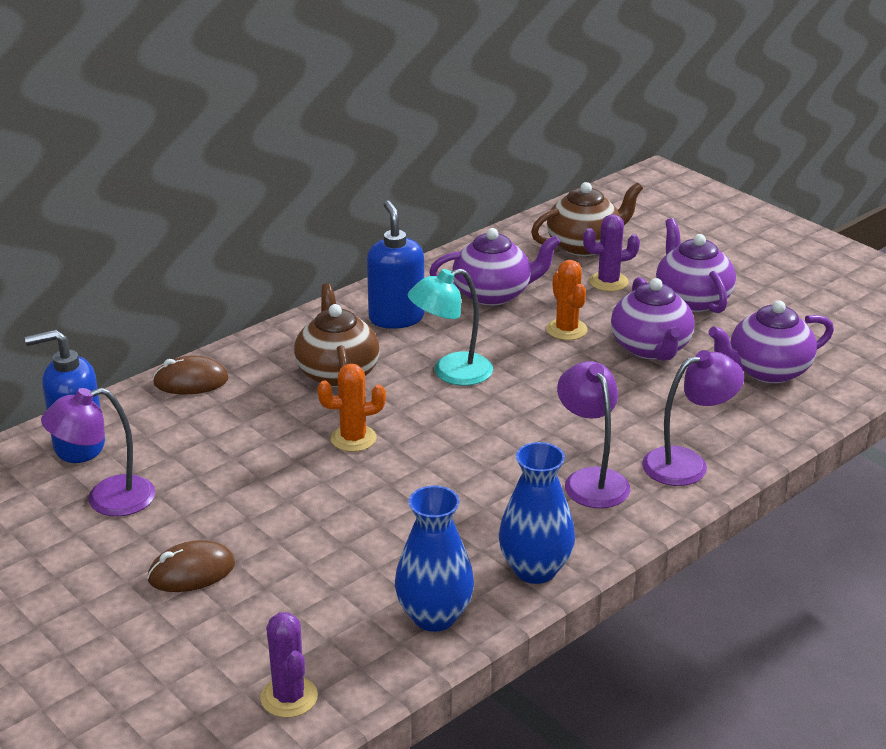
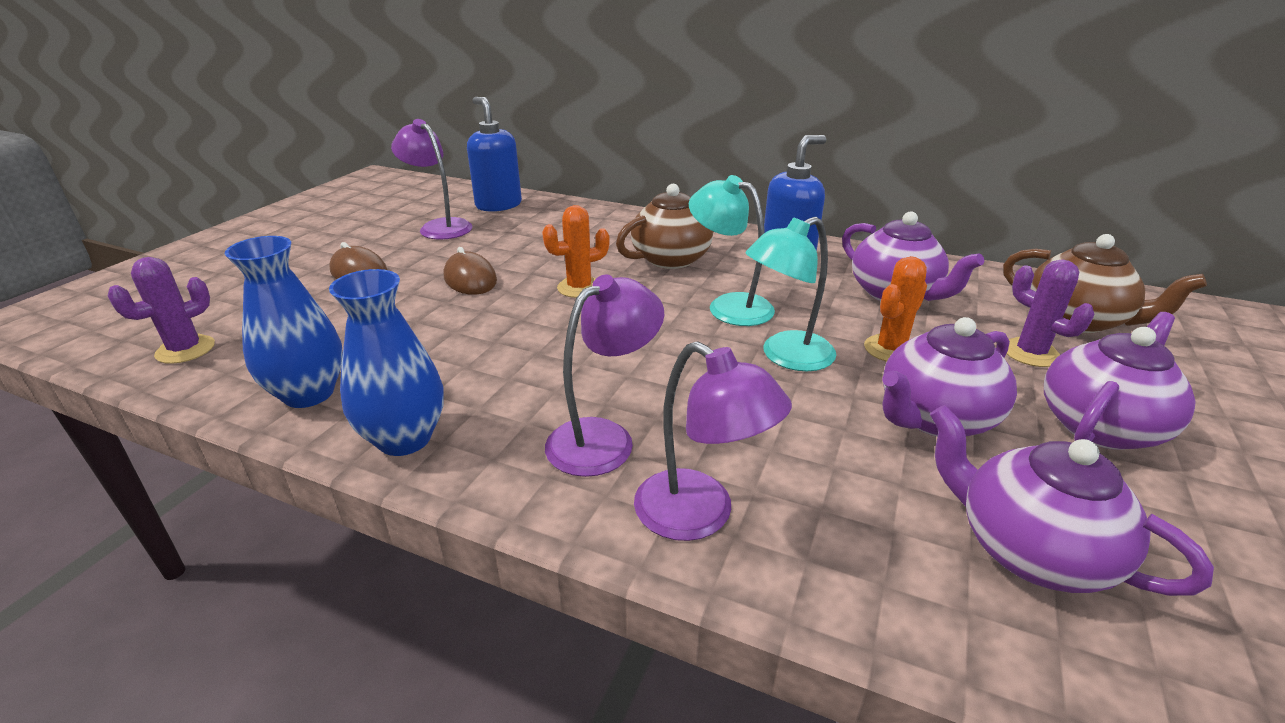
camera: 65 degrees right, 0 degrees up
brown mouse [153,356,229,394] -> brown mouse moved to [444,247,497,295]
orange cactus [317,364,386,452] -> orange cactus turned 75 degrees counterclockwise [542,205,610,298]
none -> turquoise lamp [746,217,836,371]

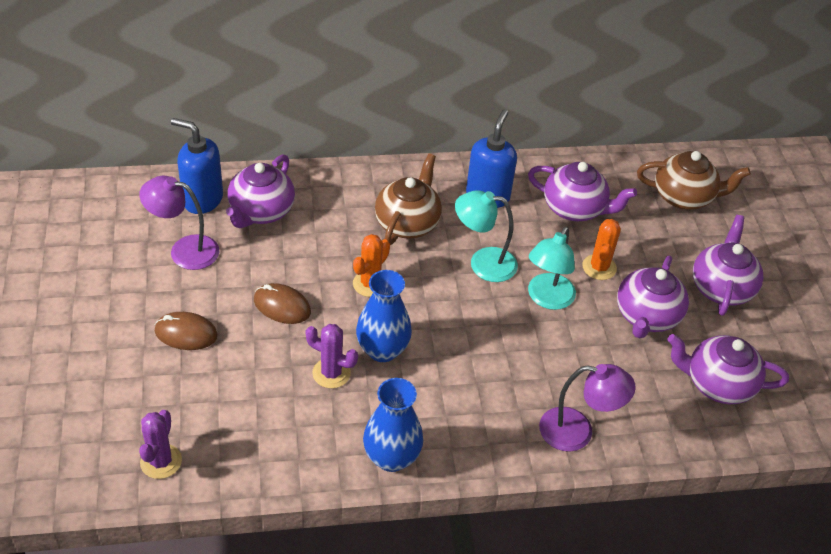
camera: 35 degrees left, 15 degrees up
blue vase [225,236,343,408] -> blue vase moved to [356,270,412,362]
purple lamp [545,275,664,477] -> none
purple cactus [1007,260,1095,367] -> purple cactus moved to [306,324,358,388]
none -> purple teapot [226,154,295,228]

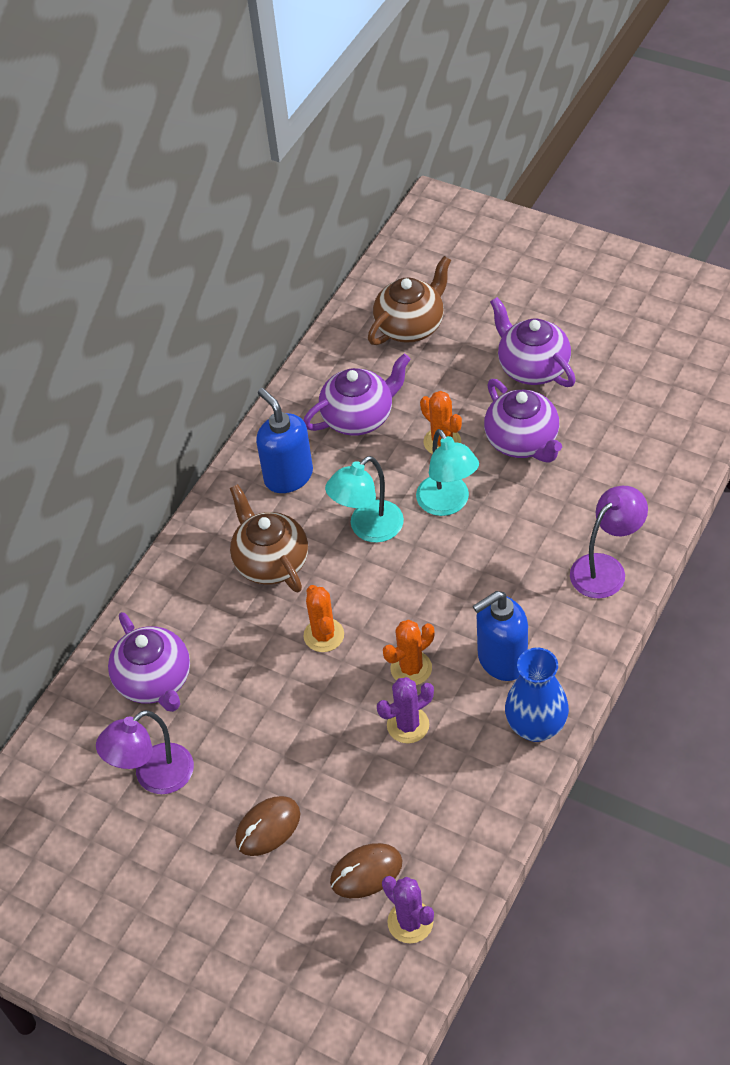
camera: 45 degrees left, 5 degrees up
blue soap dispenser [171,118,223,214] -> blue soap dispenser moved to [473,591,528,681]
brown mouse [254,283,311,324] -> brown mouse moved to [330,843,402,898]
blue vase [356,270,412,362] -> orange cactus [383,620,435,685]
purple teapot [668,334,789,404] -> none

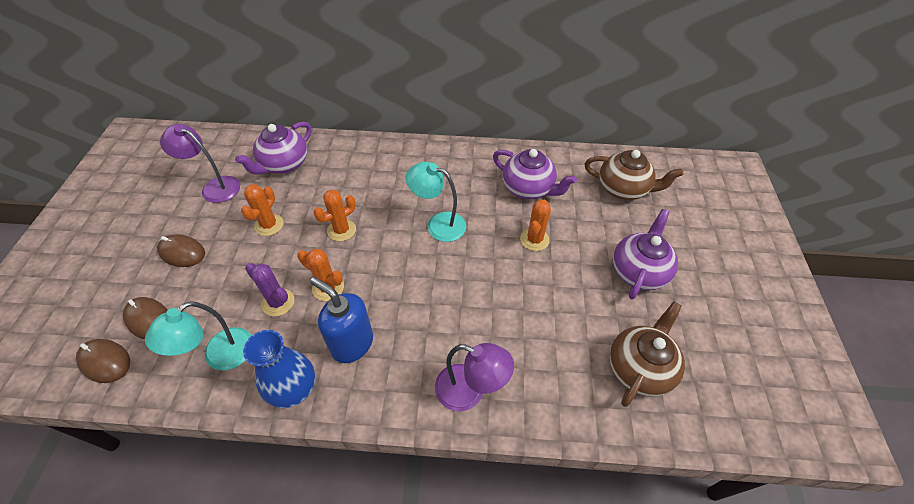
camera: 60 degrees right, 0 degrees up
brown teapot [230,484,308,592] -> brown teapot moved to [609,301,685,407]
blue soap dispenser [256,388,313,493] -> none
purple cactus [382,876,434,944] -> brown mouse [76,339,130,383]
turquoise lamp [416,429,479,516] -> turquoise lamp moved to [145,301,251,370]
purple teapot [484,379,562,463] -> none
none -> orange cactus [241,184,284,236]

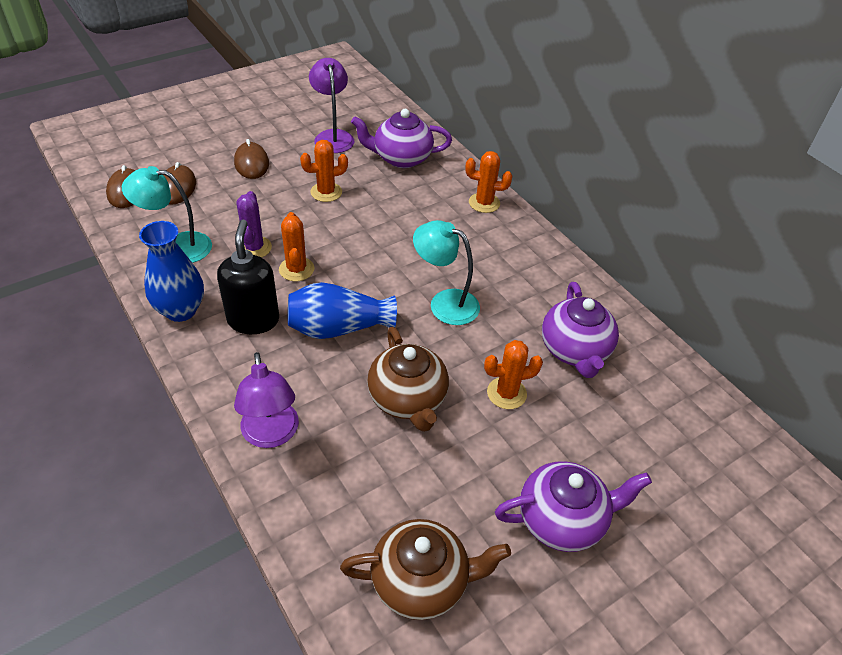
camera: 50 degrees right, 5 degrees down
blue soap dispenser [310,277,373,363] -> black soap dispenser [217,220,279,334]
orange cactus [314,189,356,241] -> orange cactus moved to [465,151,512,213]
turquoise lamp [406,162,466,242] -> turquoise lamp turned 45 degrees counterclockwise [413,220,480,325]
brown teapot [585,150,683,200] -> brown teapot moved to [367,327,449,432]
none -> blue vase [288,282,397,339]

